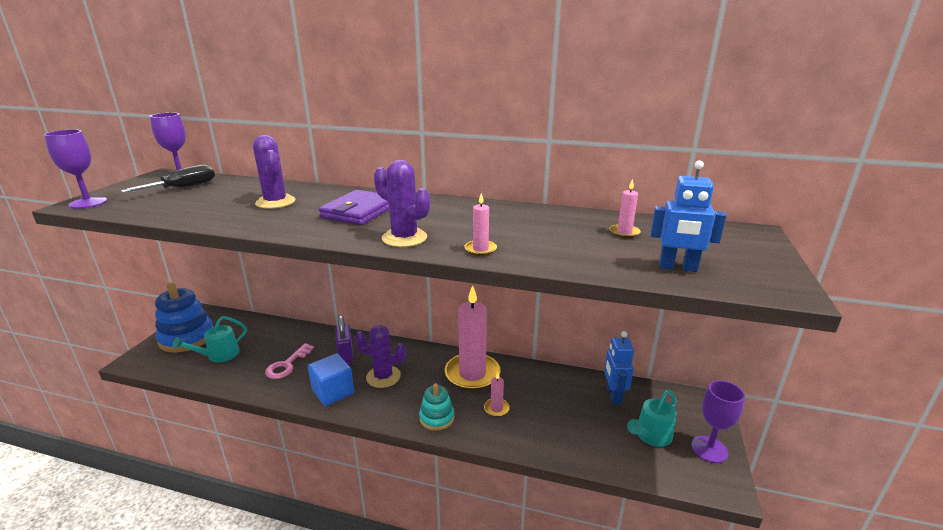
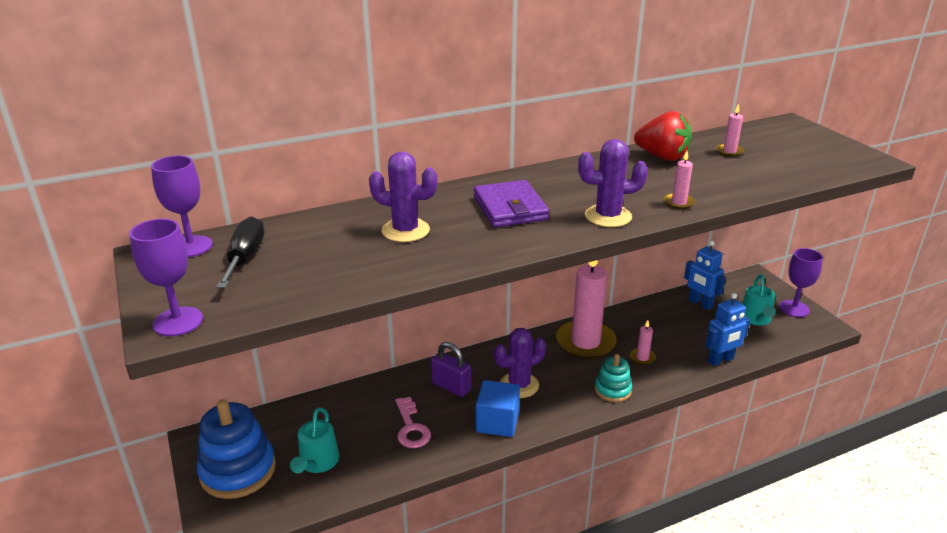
camera: 40 degrees left, 5 degrees up
blue robot [650,160,727,272] -> blue robot moved to [706,293,750,366]
none -> red strawberry [634,111,692,161]

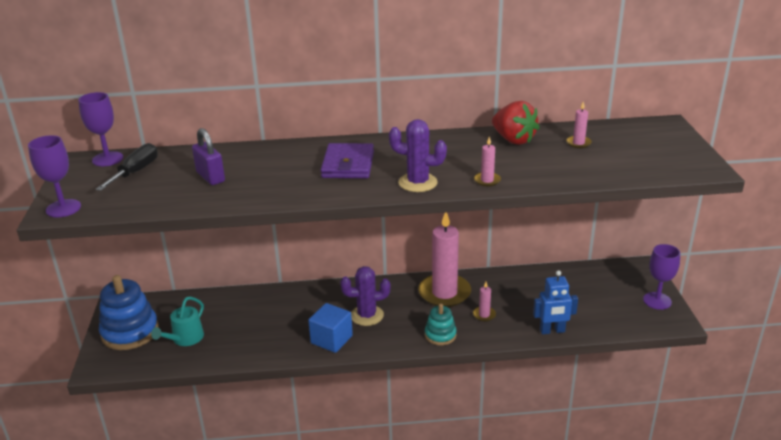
camera: 20 degrees right, 0 degrees up
purple cactus [369,152,438,242] -> none
pink key [395,397,431,448] -> none
purple padlock [431,342,471,397] -> purple padlock moved to [192,128,225,185]
blue robot [684,241,726,310] -> none
turquoise watering can [742,274,776,325] -> none

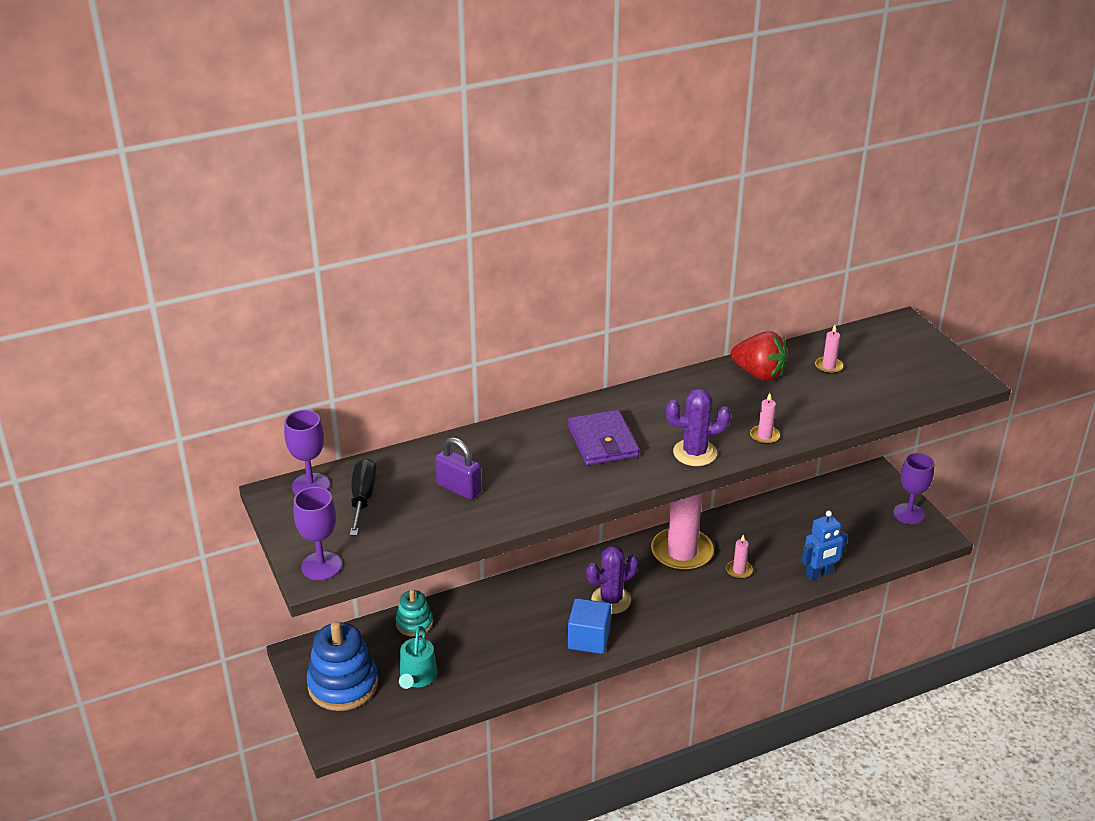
camera: 20 degrees left, 5 degrees up
turquoise stacking toy [425,304,457,345] -> turquoise stacking toy moved to [396,589,433,637]

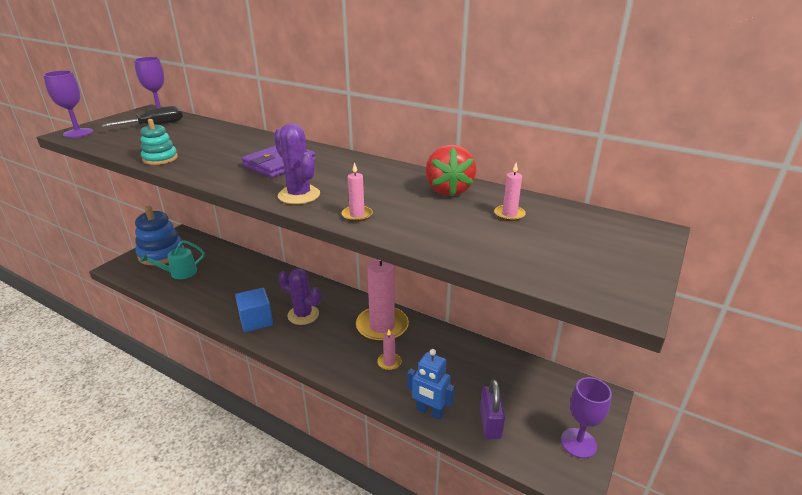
camera: 55 degrees right, 5 degrees down
turquoise stacking toy [396,589,433,637] -> turquoise stacking toy moved to [140,119,178,165]
purple padlock [435,437,482,500] -> purple padlock moved to [480,379,505,439]

